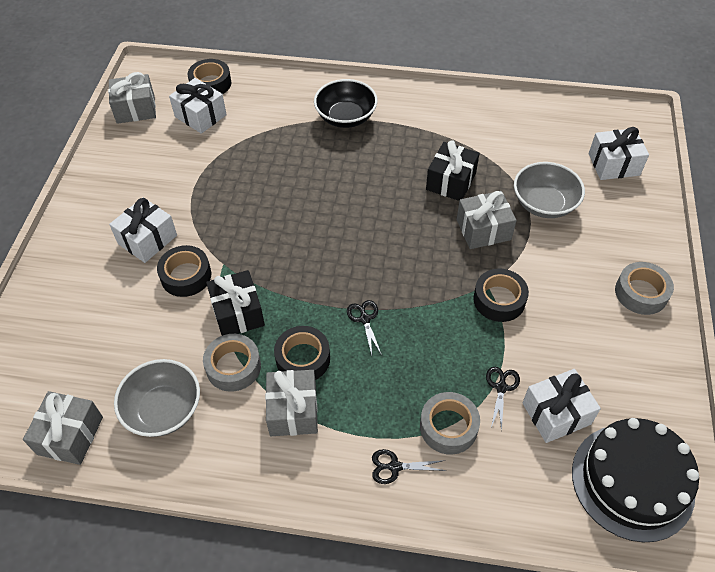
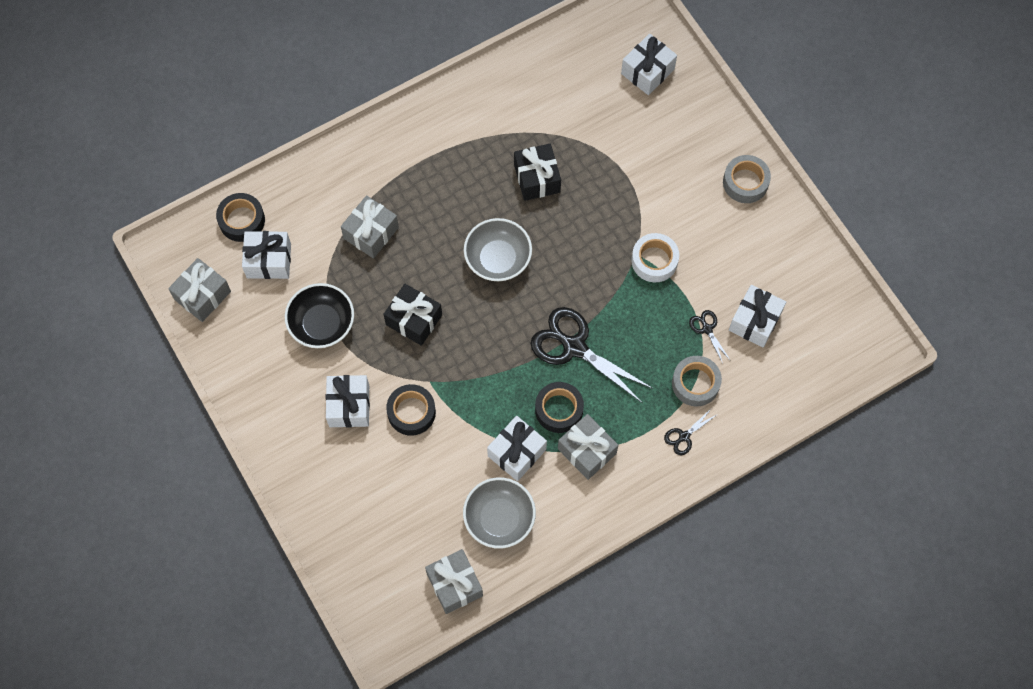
camera: 40 degrees left, 15 degrees up
grey tape [203,334,261,392] -> white gift [487,416,547,481]
black gift [206,270,265,336] -> black gift moved to [383,284,442,346]
black bowl [314,79,378,128] -> black bowl moved to [285,283,354,348]
black scissors [347,300,382,355] -> black scissors [530,307,653,403], size x2.19
grey gift [457,191,517,249] -> grey gift moved to [341,195,399,259]
black tape [473,269,529,322] -> white tape [631,233,679,282]
grey bowl [514,162,585,218] -> grey bowl moved to [464,218,532,281]
black cake [572,418,699,542] -> none

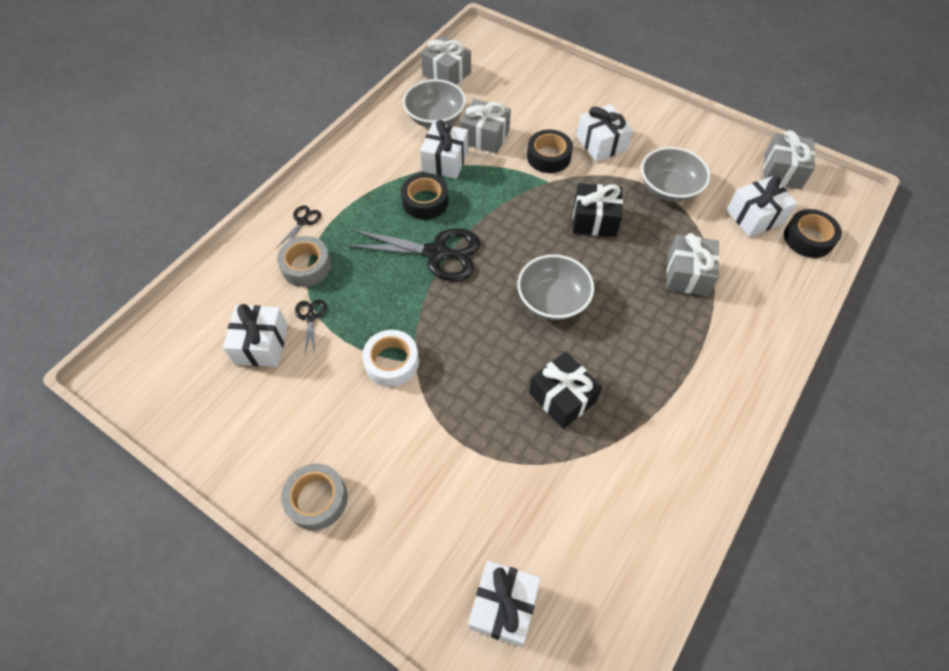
camera: 155 degrees right, 10 degrees down
black bowl [285,283,354,348] -> grey bowl [641,147,710,202]
grey gift [558,414,618,480] -> grey gift moved to [460,99,511,154]
black scissors [689,310,731,363] -> black scissors turned 135 degrees counterclockwise [295,299,326,354]

